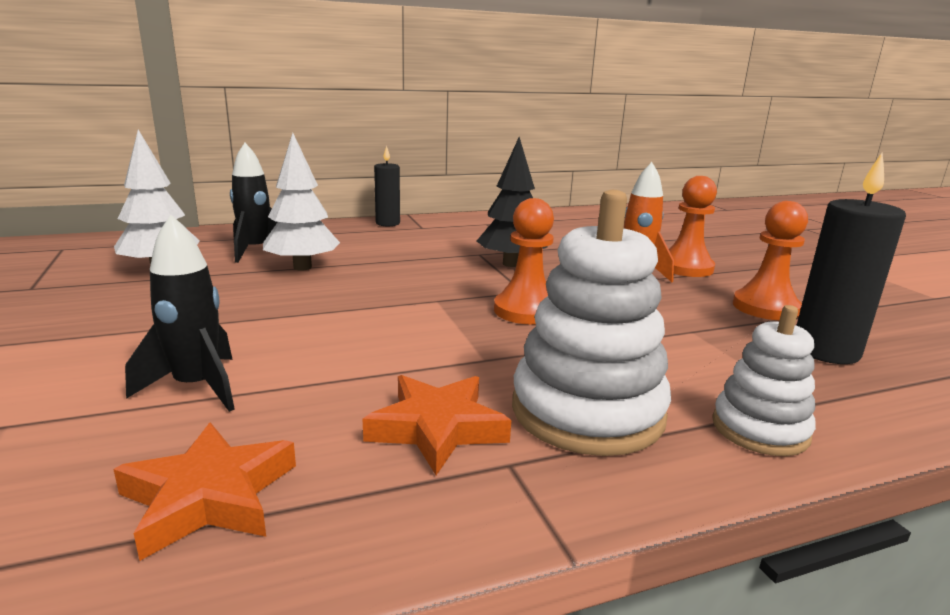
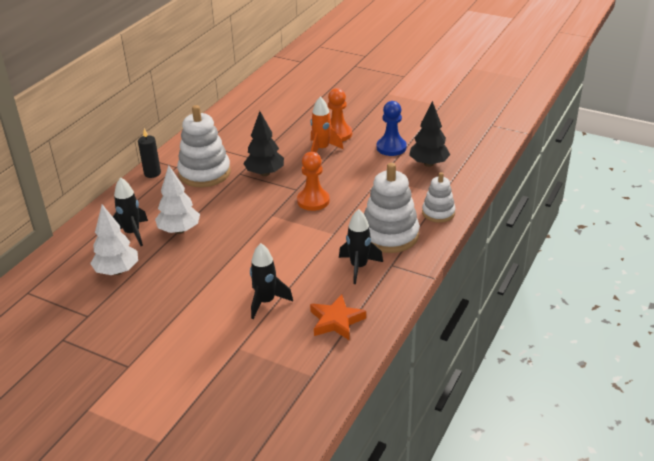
camera: 40 degrees left, 15 degrees up
orange star [363,375,511,475] -> black rocket [339,209,383,284]
orange pawn [733,201,808,320] -> blue pawn [377,101,407,156]
black candle [796,153,906,364] -> black tree [409,101,450,167]
none -> white stacking toy [177,105,231,187]

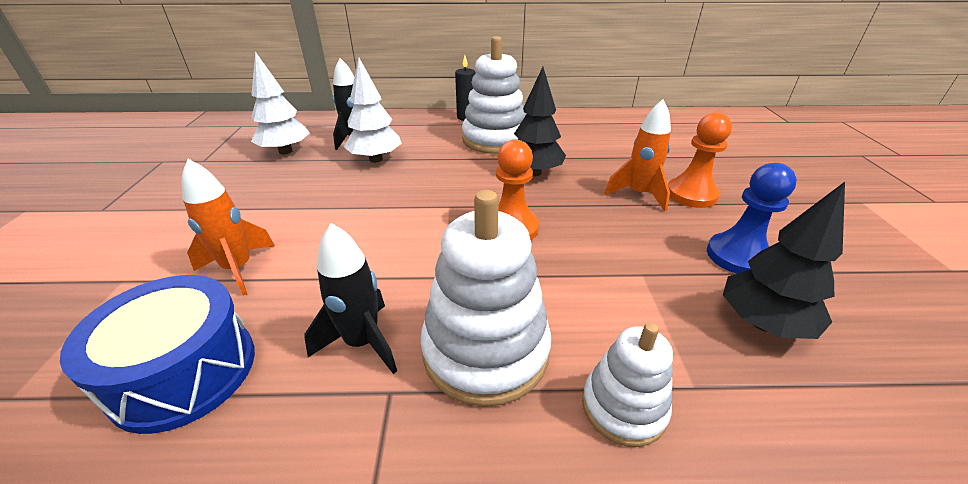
camera: 60 degrees right, 0 degrees up
black rocket [250,243,293,319] -> orange rocket [182,159,275,296]
orange star [310,294,366,341] -> blue drum [60,275,255,434]

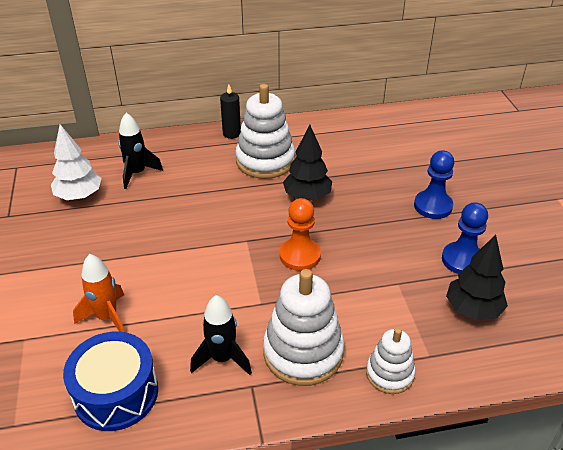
camera: 10 degrees left, 5 degrees up
white tree [344,58,402,163] -> none
orange rocket [604,99,671,211] -> none
orange pawn [668,112,732,208] -> blue pawn [414,150,454,219]

